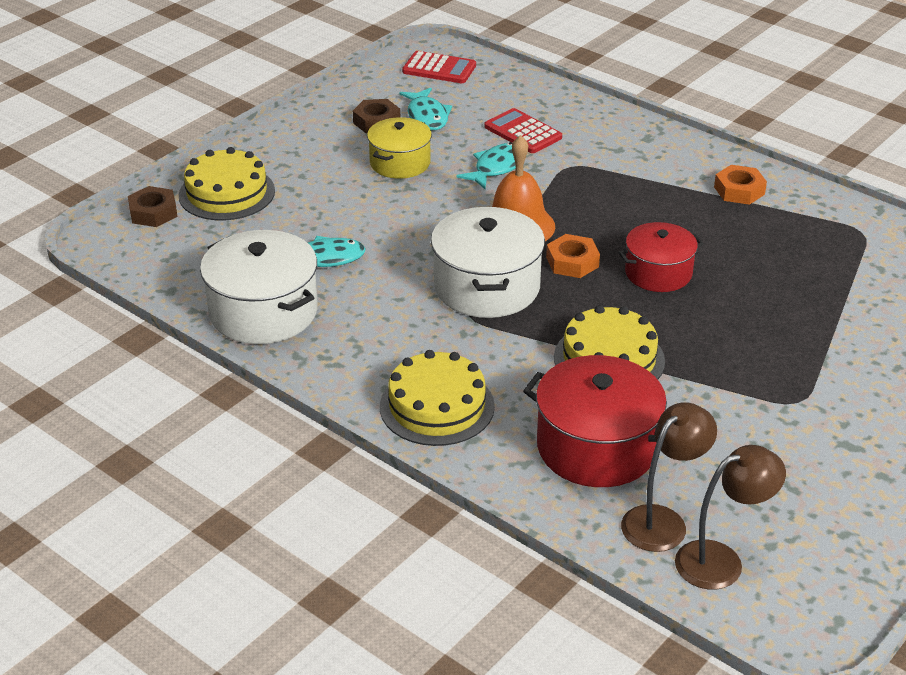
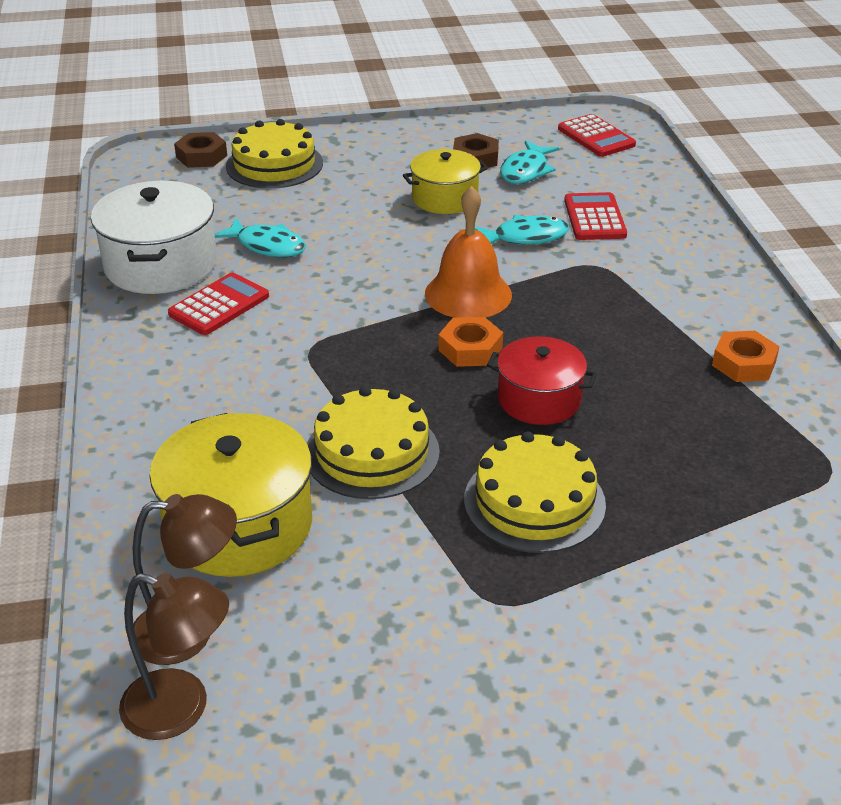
camera: 40 degrees right, 0 degrees up
yellow cake [380,350,495,446] -> yellow cake moved to [464,431,606,553]
white pot [431,207,545,318] -> none
red pot [523,355,667,487] -> yellow pot [150,413,312,577]
none -> red calculator [168,273,269,335]

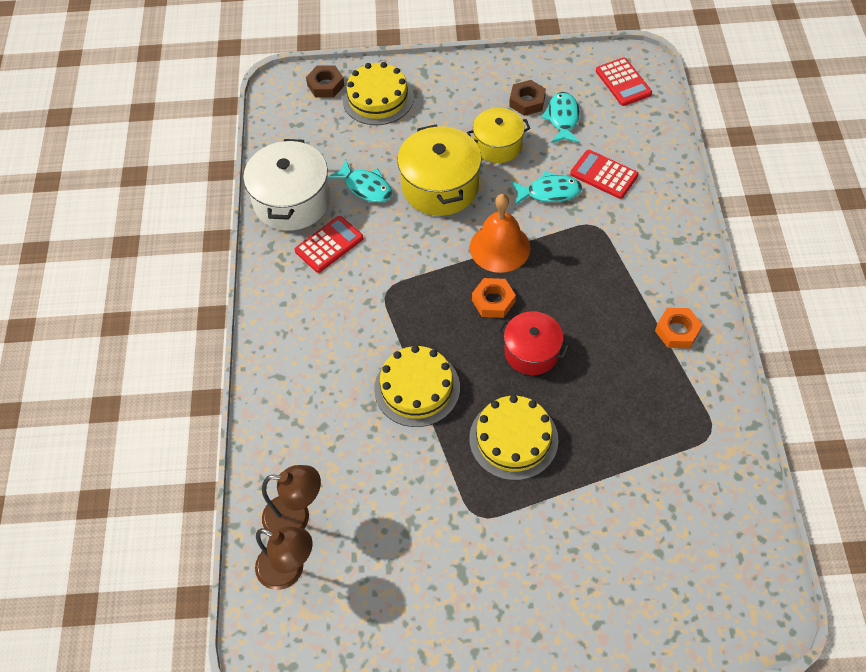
camera: 10 degrees right, 20 degrees up
yellow pot [150,413,312,577] -> yellow pot moved to [397,124,481,216]
turquoise fish [500,140,559,184] -> turquoise fish turned 150 degrees clockwise [541,92,580,143]
red calculator [564,192,627,240] -> red calculator turned 60 degrees counterclockwise [570,150,639,199]

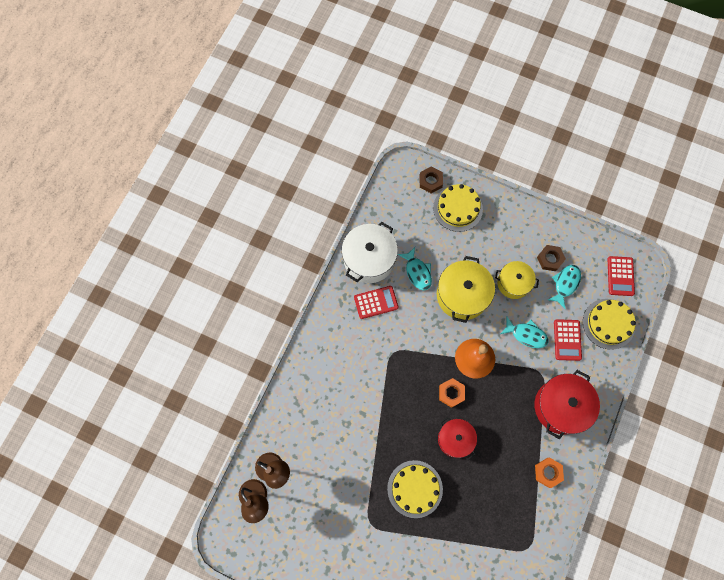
camera: 25 degrees right, 15 degrees up
yellow cake [374,345,460,427] -> yellow cake moved to [583,299,636,350]
red calculator [570,150,639,199] -> red calculator turned 150 degrees counterclockwise [554,319,582,361]
none -> red pot [534,370,600,439]

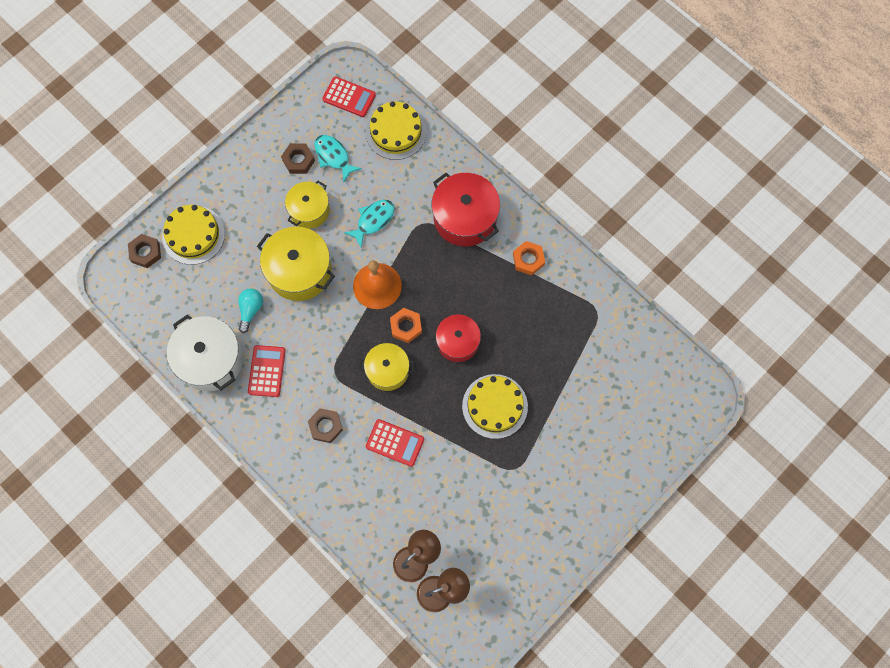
camera: 70 degrees left, 0 degrees up
turquoise fish [398,247,432,290] -> turquoise light bulb [238,288,263,333]
red calculator [554,319,582,361] -> red calculator moved to [366,419,424,467]
none -> brown nut [308,408,343,443]
none -> yellow pot [359,343,414,391]

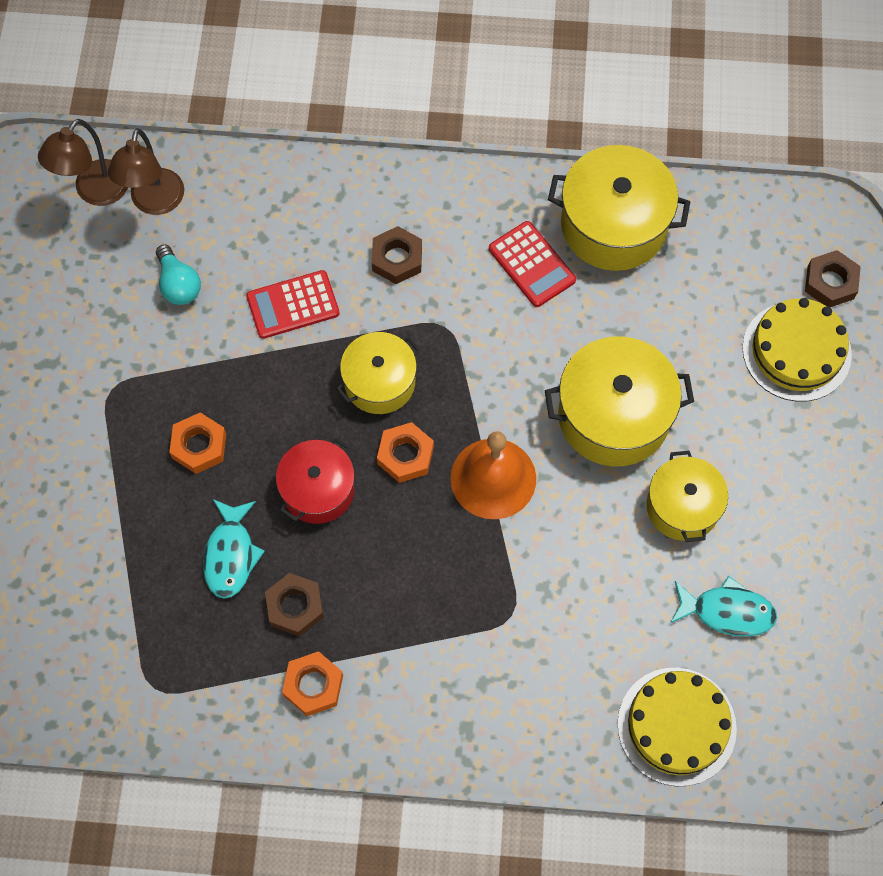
camera: 140 degrees right, 5 degrees down
white pot [167,315,243,391] -> yellow pot [548,145,690,271]
turquoise light bulb [238,288,263,333] -> turquoise light bulb moved to [156,244,201,305]
brown nut [281,144,315,174] -> brown nut moved to [265,573,324,637]
red calculator [322,76,376,117] -> none
turquoise fish [345,200,394,247] -> turquoise fish moved to [203,499,265,599]
red pot [432,173,500,246] -> none
yellow cake [462,374,528,439] -> orange nut [169,413,226,474]

